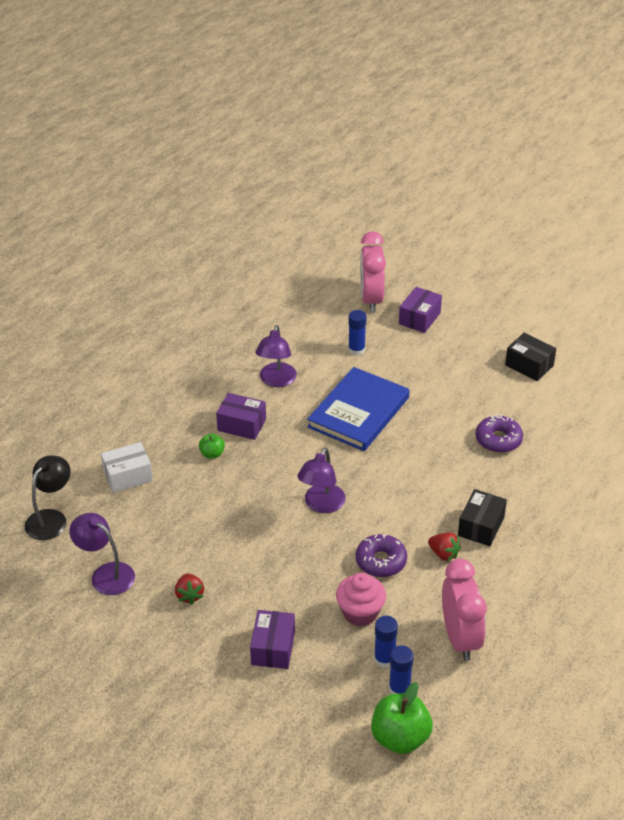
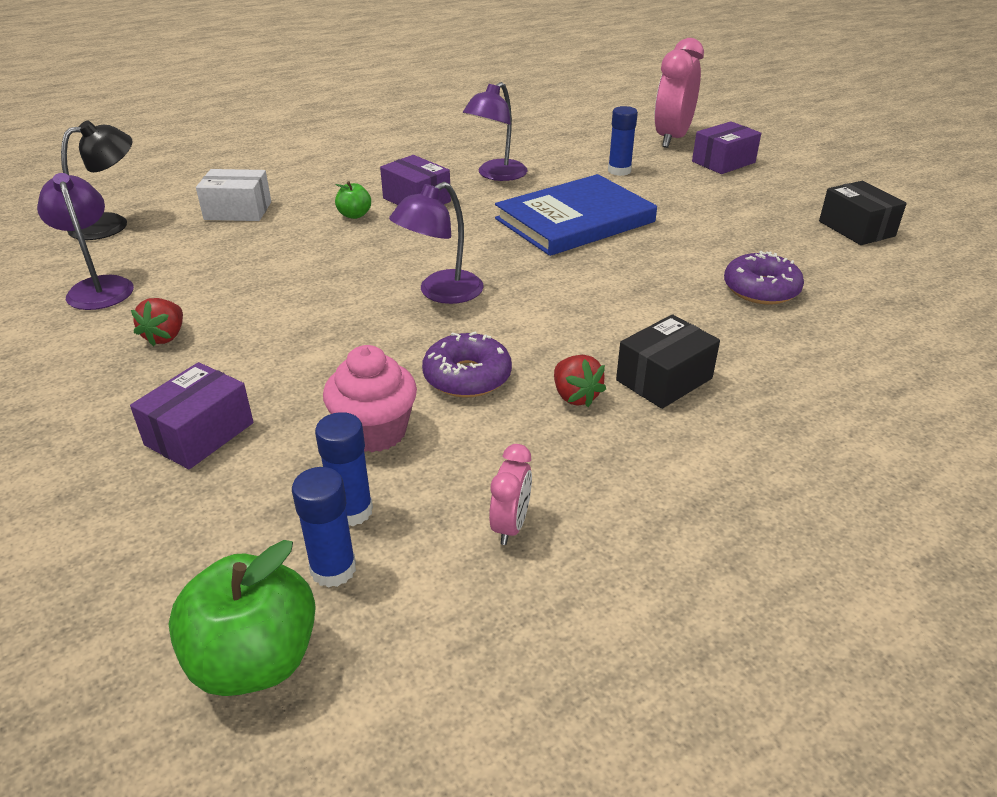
camera: 25 degrees right, 5 degrees down
pink clock [442,559,486,661] -> pink clock [489,444,532,545], size x0.48

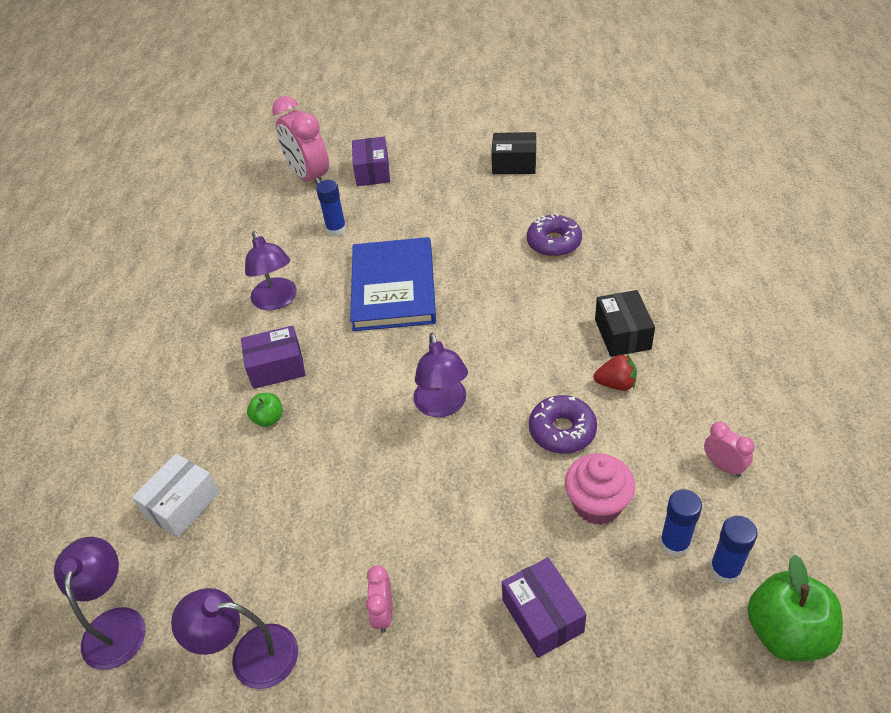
camera: 55 degrees left, 10 degrees up
black lamp [61,121,133,240] -> purple lamp [54,537,146,670]
red strawberry [131,298,183,346] -> pink clock [366,565,392,633]

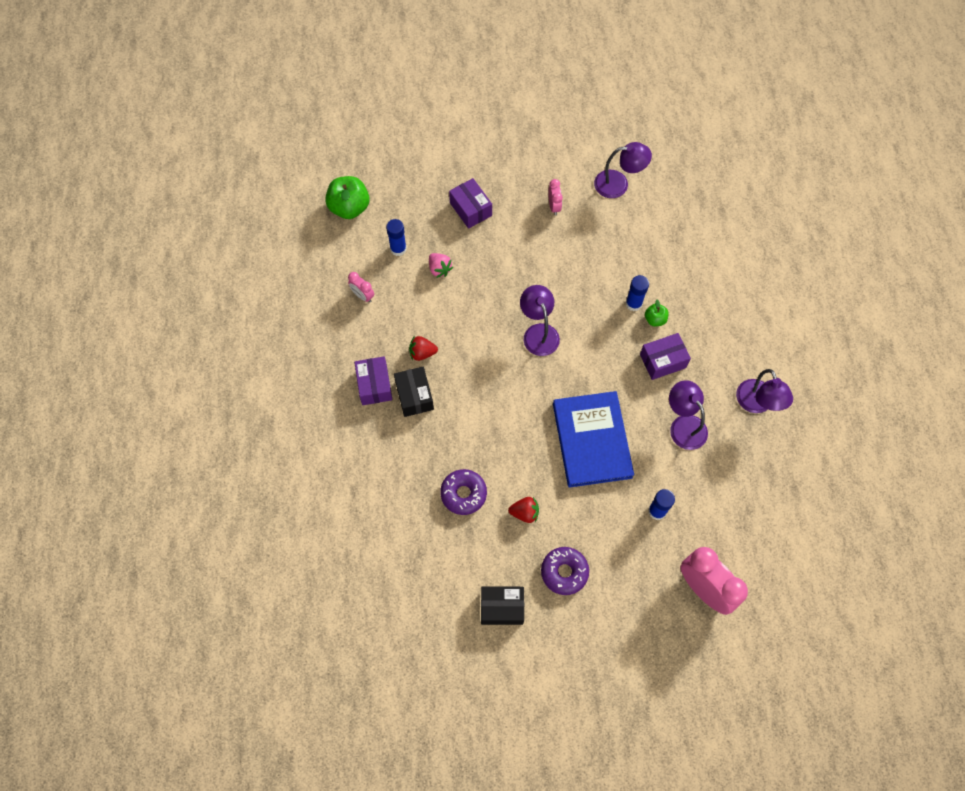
camera: 170 degrees right, 20 degrees up
purple lamp [54,537,146,670] -> purple lamp moved to [736,369,793,413]
white box [132,453,220,538] -> none
purple box [352,137,390,186] -> purple box moved to [354,357,392,405]
purple donut [529,395,597,454] -> purple donut moved to [541,547,589,595]
pink cupcake [565,453,635,525] -> pink strawberry [429,253,453,278]
blue glue stick [710,516,758,584] -> blue glue stick moved to [626,275,649,311]
none -> red strawberry [508,497,539,523]

